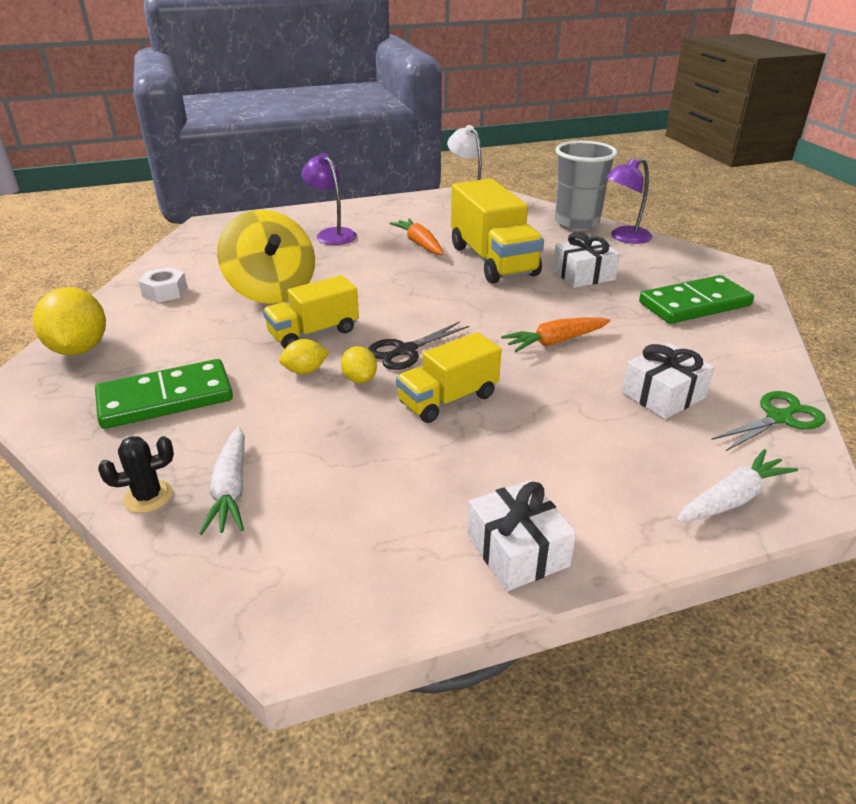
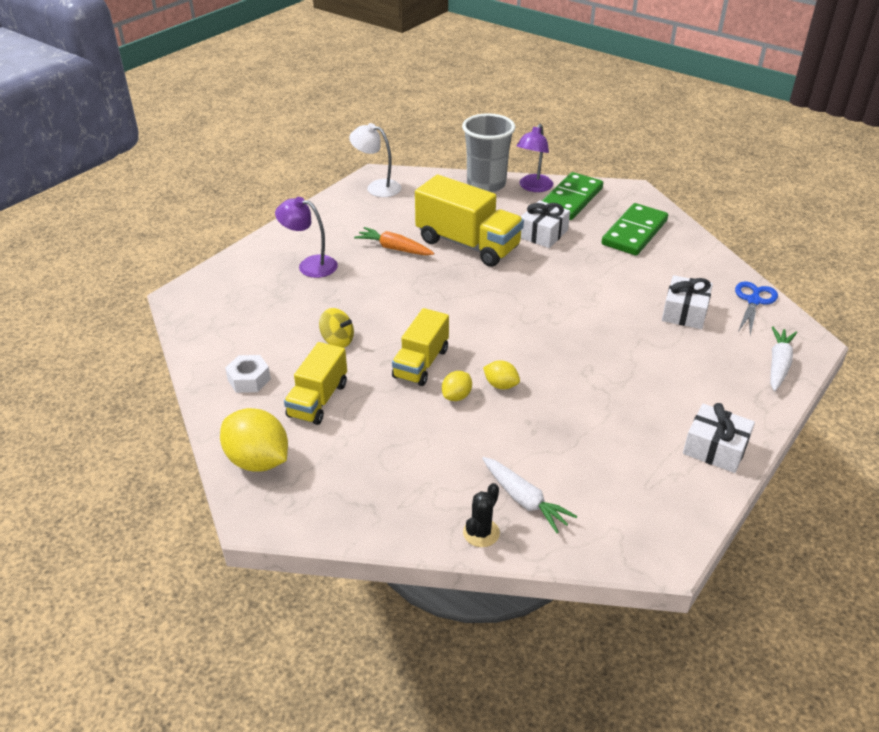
camera: 35 degrees left, 5 degrees up
green domino [95,359,233,429] -> green domino moved to [542,172,603,220]
yellow spinning top [217,210,315,304] -> yellow spinning top [319,308,354,348], size x0.48
black scissors [368,321,469,370] -> none
yellow truck [396,332,502,423] -> yellow truck moved to [284,342,347,425]
orange carrot [501,317,610,352] -> none
green scissors [711,391,826,452] -> blue scissors [735,282,778,335]

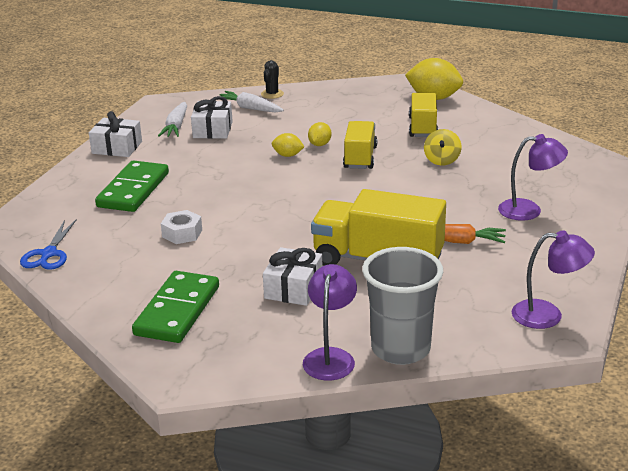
camera: 165 degrees right, 10 degrees down
white nut [225,355,271,393] -> white nut moved to [161,210,202,244]
yellow spinning top [319,308,354,348] -> yellow spinning top turned 90 degrees counterclockwise [424,129,462,166]
white lamp [349,123,401,197] -> purple lamp [512,230,595,329]
green domino [542,172,603,220] -> green domino moved to [95,161,169,212]
white gift [662,275,713,329] -> white gift moved to [191,96,233,139]
white carrot [770,326,797,391] -> white carrot moved to [158,102,187,137]

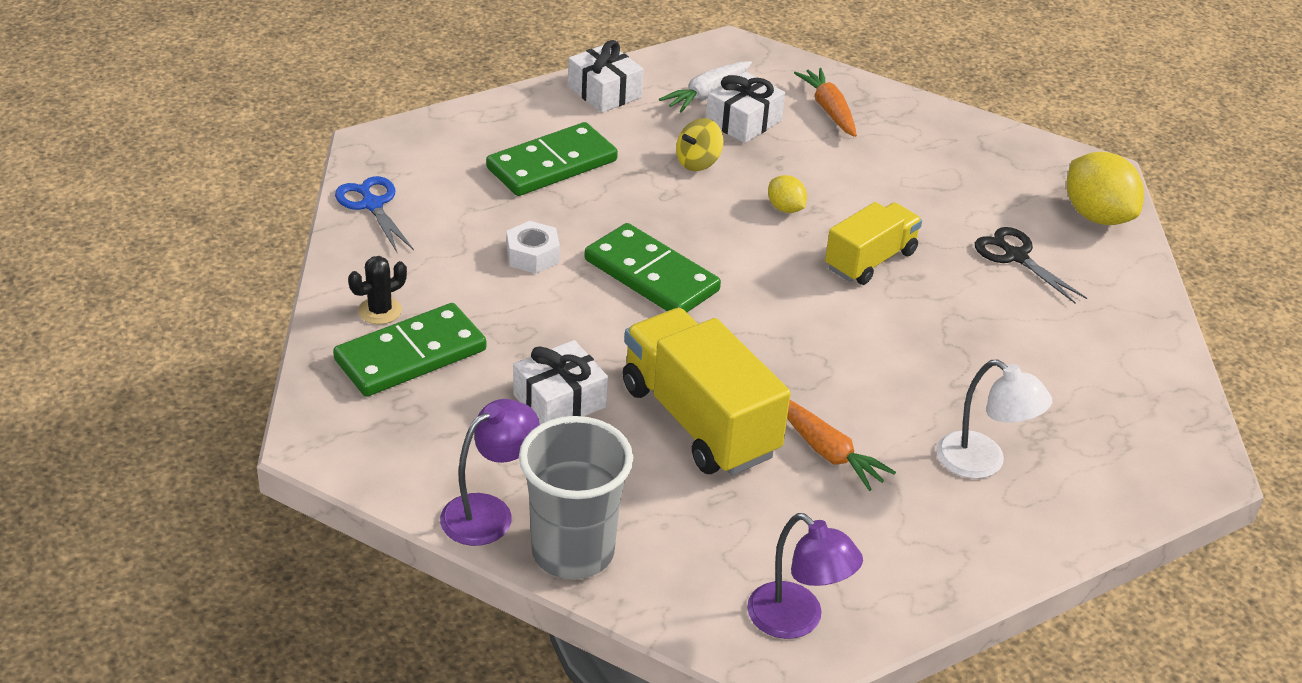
camera: 35 degrees right, 10 degrees up
blue scissors [20,219,77,270] -> blue scissors turned 105 degrees clockwise [335,176,414,252]
white carrot [219,91,284,113] -> orange carrot [794,68,857,137]
black cactus [261,60,284,99] -> black cactus moved to [348,256,407,324]
yellow lemon [308,122,332,146] -> none
yellow truck [409,93,438,137] -> black scissors [975,227,1087,304]
yellow spinning top [424,129,462,166] -> yellow spinning top moved to [676,118,723,171]
purple lamp [498,134,568,221] -> white lamp [936,360,1052,479]
none -> green domino [585,223,721,312]

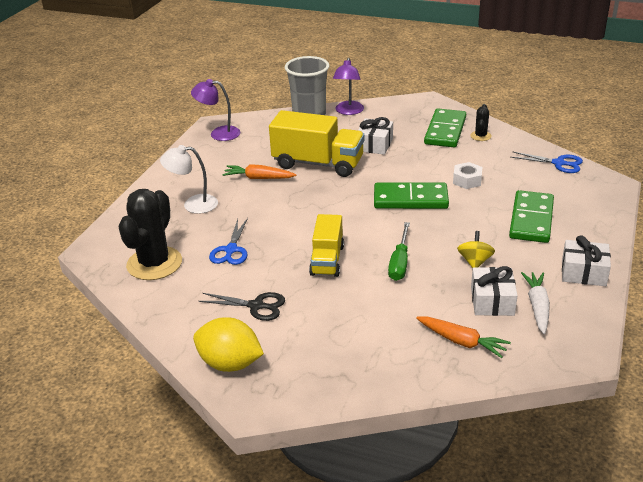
camera: 145 degrees right, 5 degrees down
yellow lemon [768,175,807,213] -> green screwdriver [388,222,410,281]
none -> black cactus [119,189,182,280]
none -> blue scissors [209,218,248,265]

